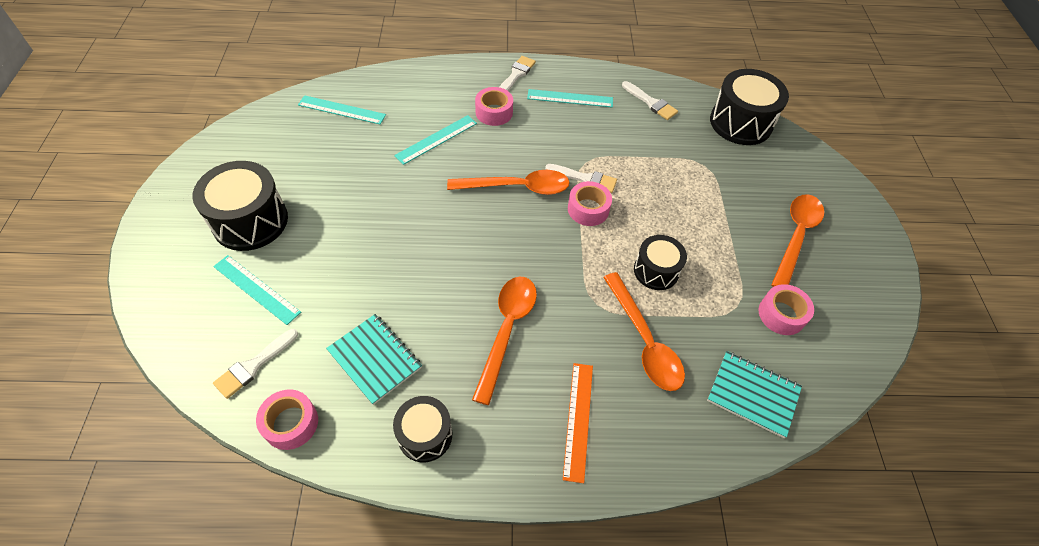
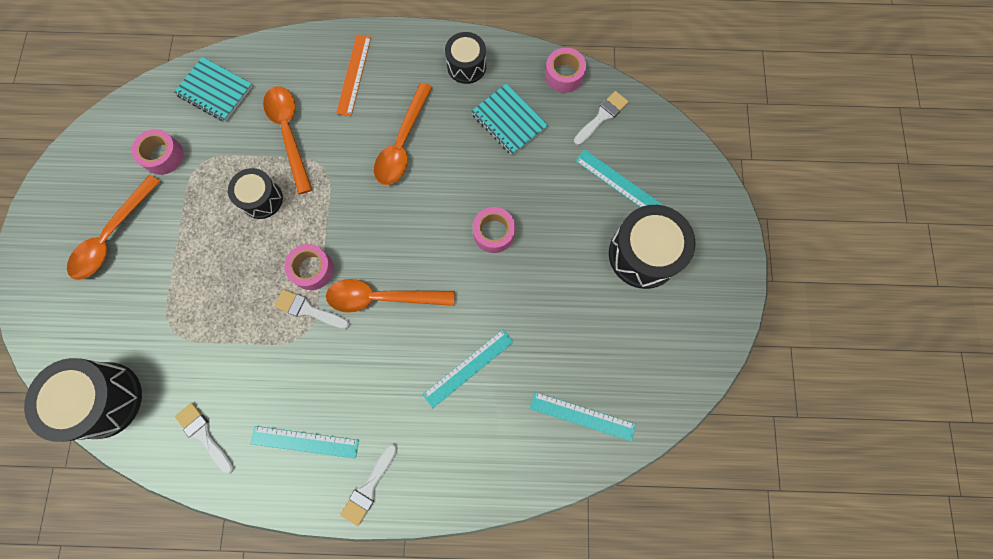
camera: 175 degrees left, 20 degrees up
pink tape [475,87,513,126] -> pink tape moved to [473,207,515,253]

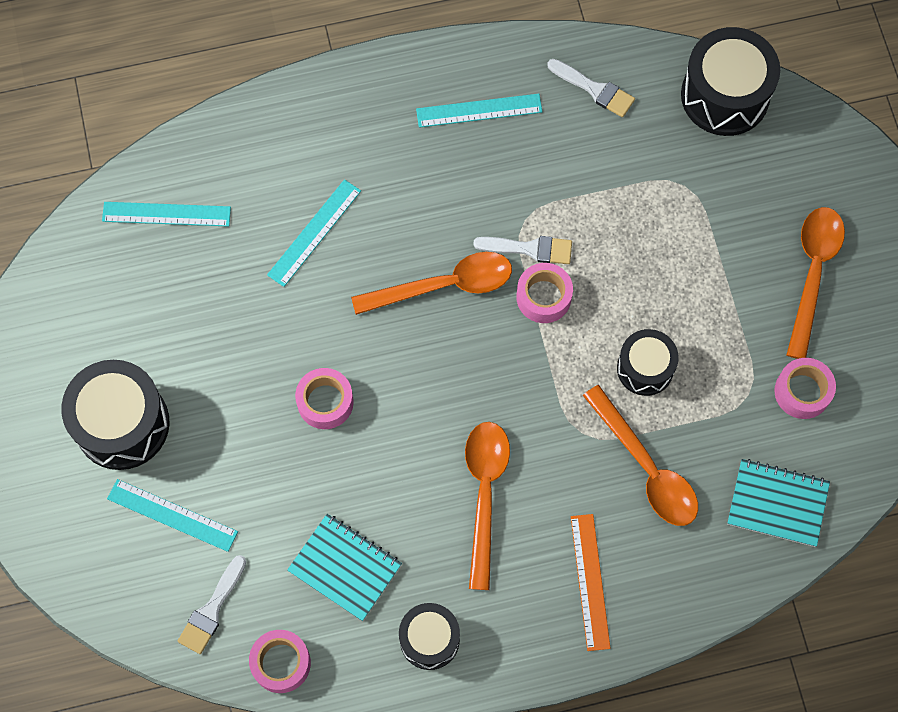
camera: 165 degrees right, 5 degrees down
white brush [340,444,398,526] -> none

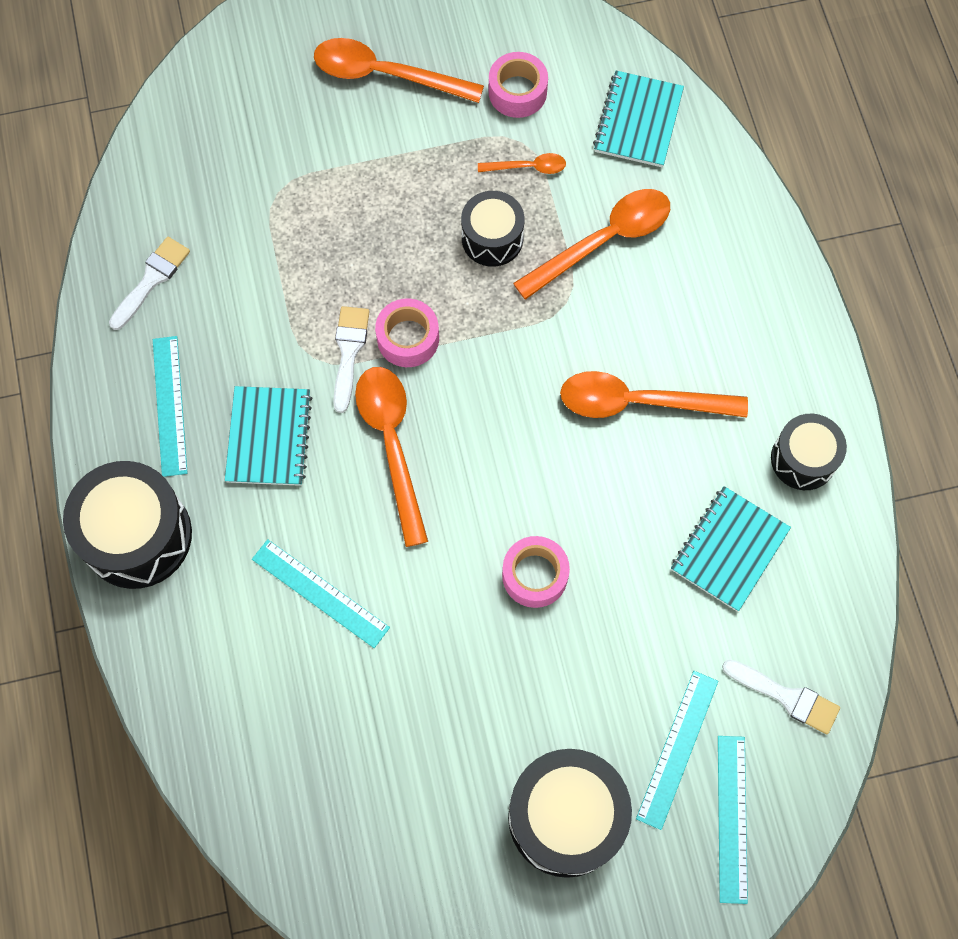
camera: 90 degrees left, 0 degrees up
turquoise ruler [102,202,231,227] -> turquoise ruler moved to [718,736,748,904]
pink tape [249,630,311,693] -> none
orange ruler [571,514,611,651] -> none
black drum [681,27,780,136] -> black drum moved to [63,461,192,589]
none -> turquoise notebook [225,386,313,486]
none -> orange spoon [478,153,566,174]

